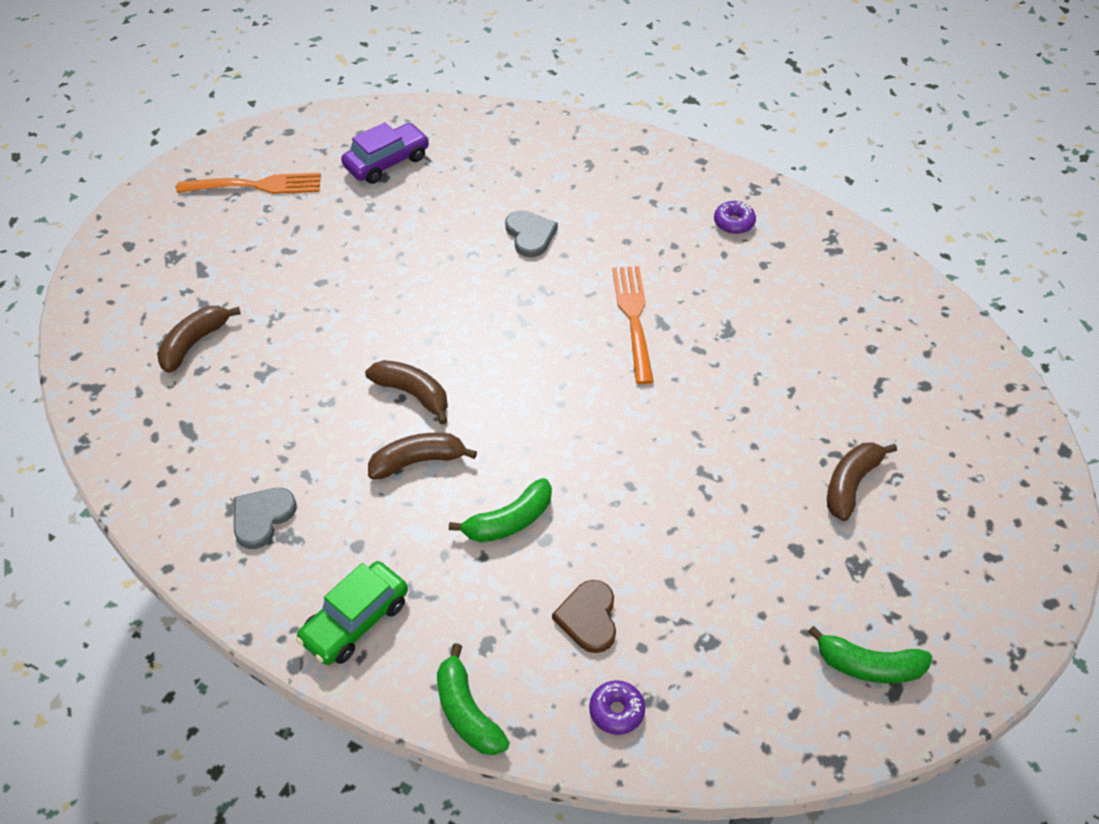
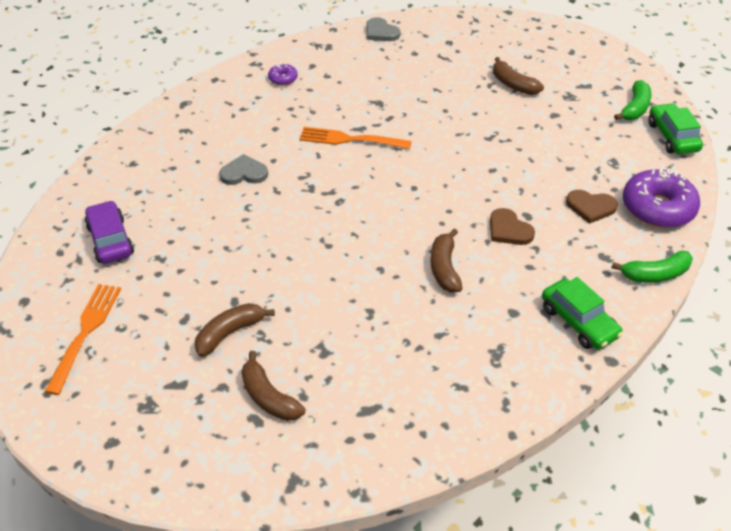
camera: 75 degrees left, 5 degrees down
grey heart [234,488,297,549] -> grey heart moved to [366,17,400,41]
brown banana [365,360,448,425] -> brown banana moved to [195,303,275,357]
green banana [449,478,552,542] -> brown heart [490,208,535,245]
purple donut [589,680,645,735] -> purple donut [623,168,700,228], size x2.14
none -> green car [648,103,703,154]

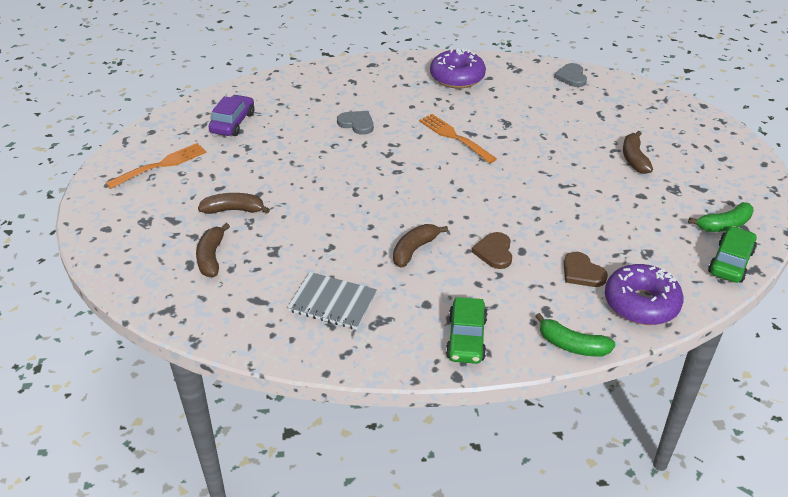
camera: 40 degrees right, 5 degrees down
purple donut [268,63,298,86] -> purple donut [430,48,486,89], size x2.14
none -> grey notebook [287,272,377,330]

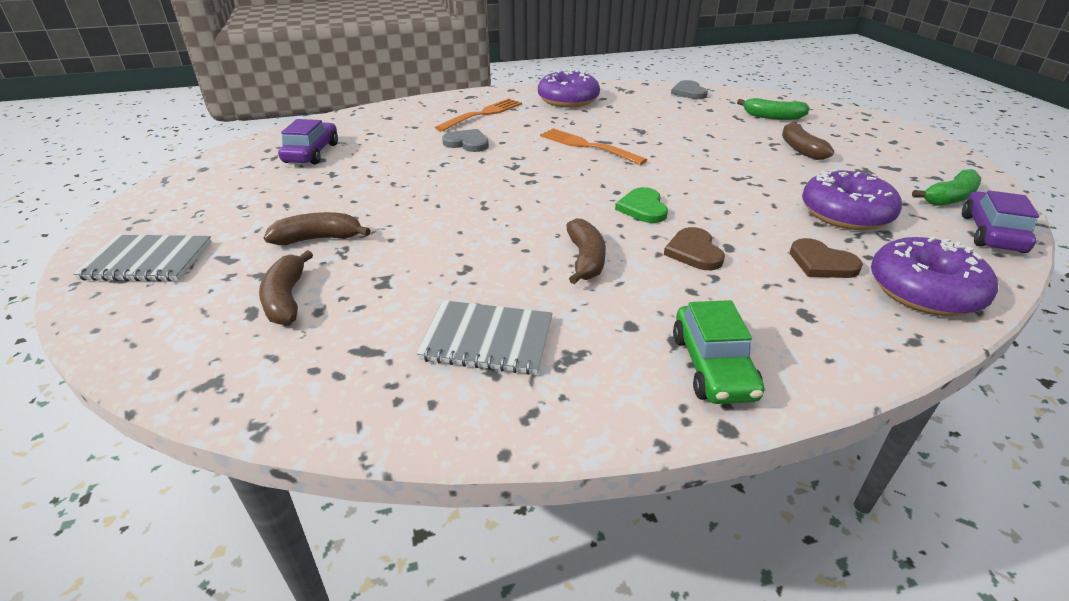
camera: 10 degrees left, 5 degrees down
orange fork [106,143,207,189] -> orange fork moved to [435,98,522,131]
brown banana [393,224,448,268] -> brown banana turned 150 degrees clockwise [566,218,606,284]
green banana [535,313,616,357] -> green banana moved to [737,98,810,120]
green car [708,226,757,283] -> purple car [962,190,1039,253]
none -> grey notebook [73,235,212,282]
none -> green heart [615,187,668,223]
none -> purple donut [802,169,902,230]

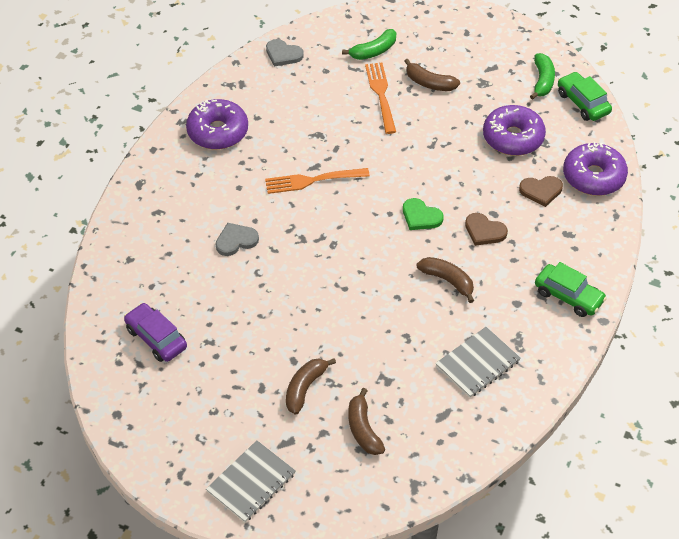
camera: 50 degrees left, 15 degrees up
brown banana [259,250,313,325] -> brown banana turned 45 degrees clockwise [349,388,385,455]
orange fork [435,98,522,131] -> orange fork moved to [365,62,396,134]
purple car [962,190,1039,253] -> green car [558,72,612,121]

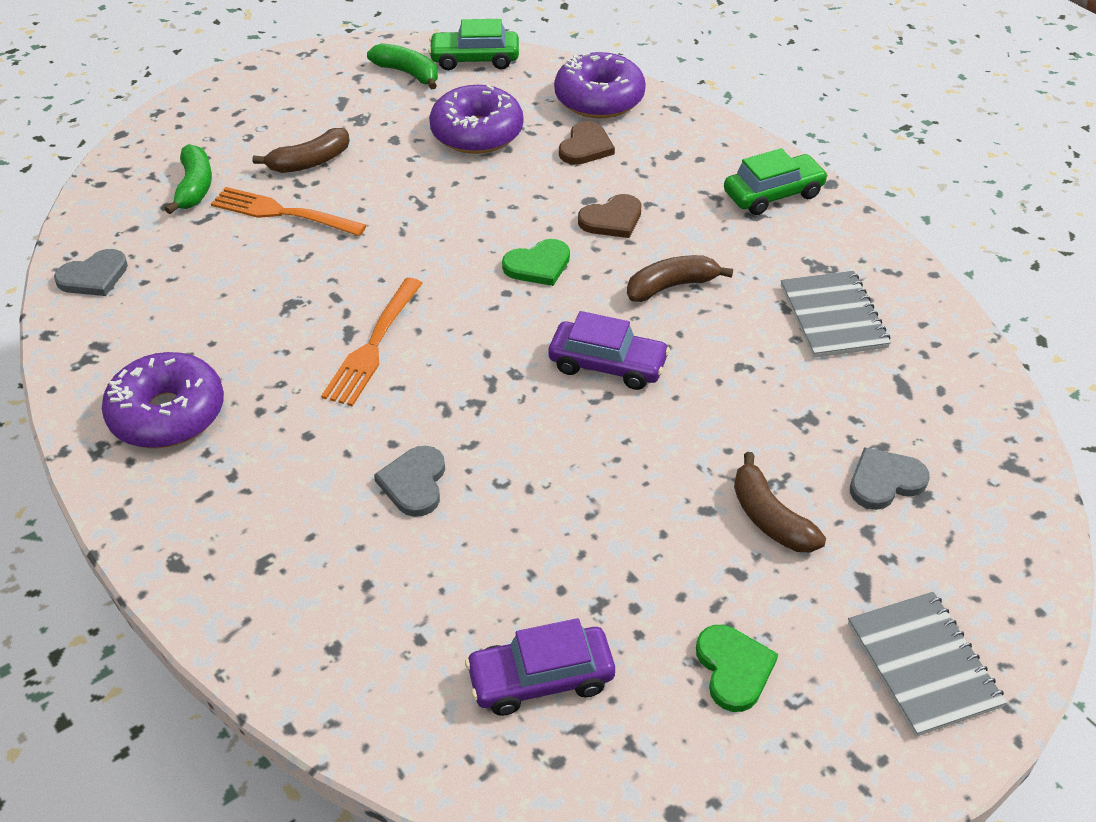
camera: 60 degrees left, 5 degrees down
brown banana [349,388,385,455] -> grey heart [850,447,930,510]
none -> purple car [548,311,670,390]
none -> green heart [696,625,778,712]

